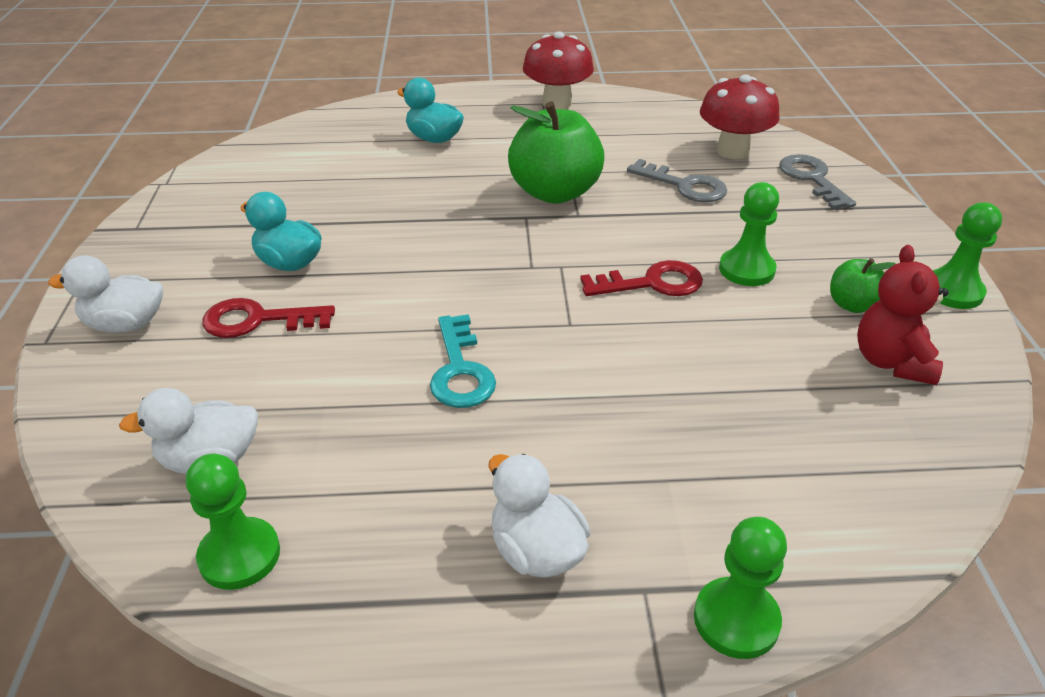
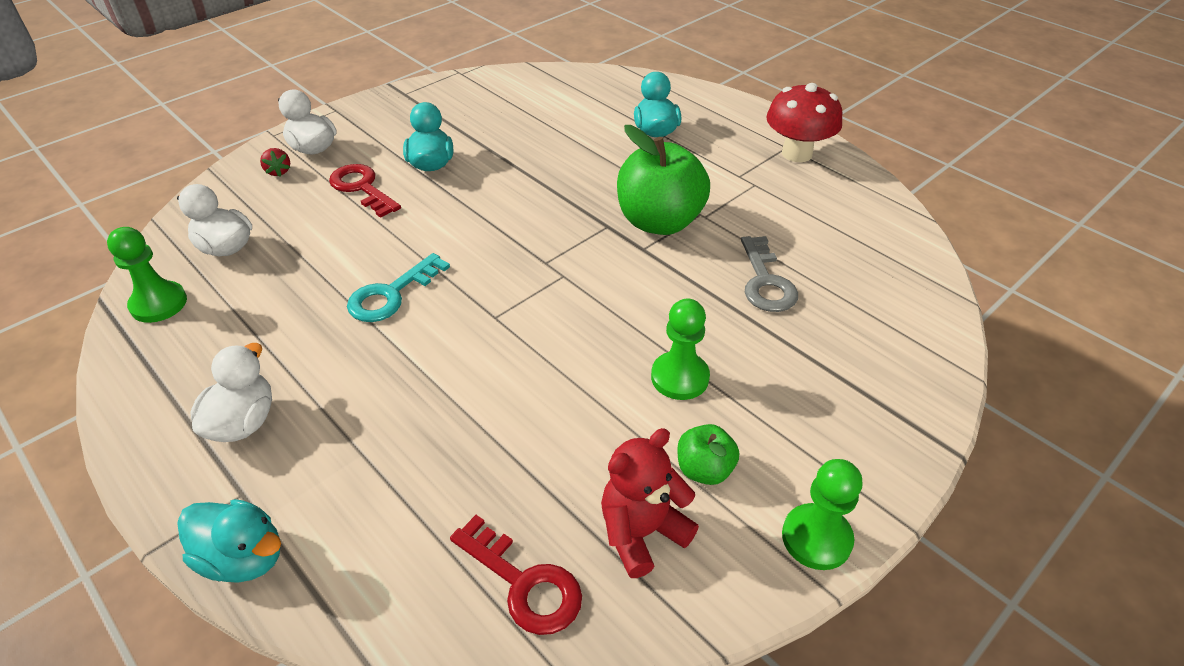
camera: 50 degrees right, 5 degrees up
red key [580,260,703,296] -> red key moved to [450,515,582,635]
green pawn [694,517,787,659] -> turquoise duck [177,499,281,583]
red mushroom [700,75,780,159] -> none
grey key [779,154,856,209] -> none
none -> red strawberry [260,148,290,177]

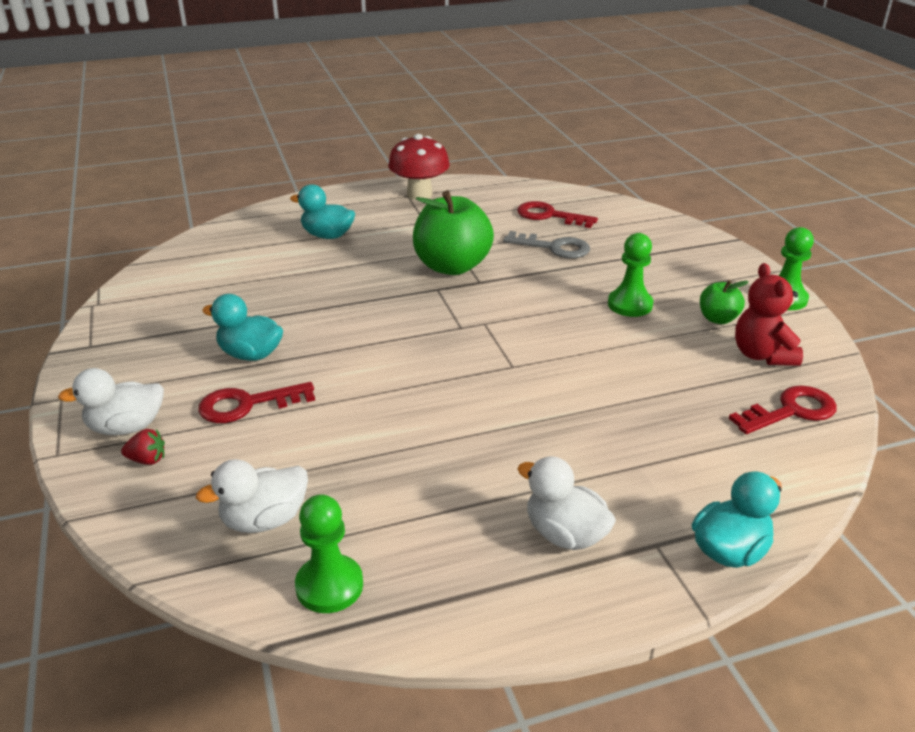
camera: 65 degrees left, 10 degrees down
turquoise key [347,253,450,322] -> none
none -> red key [517,201,598,228]

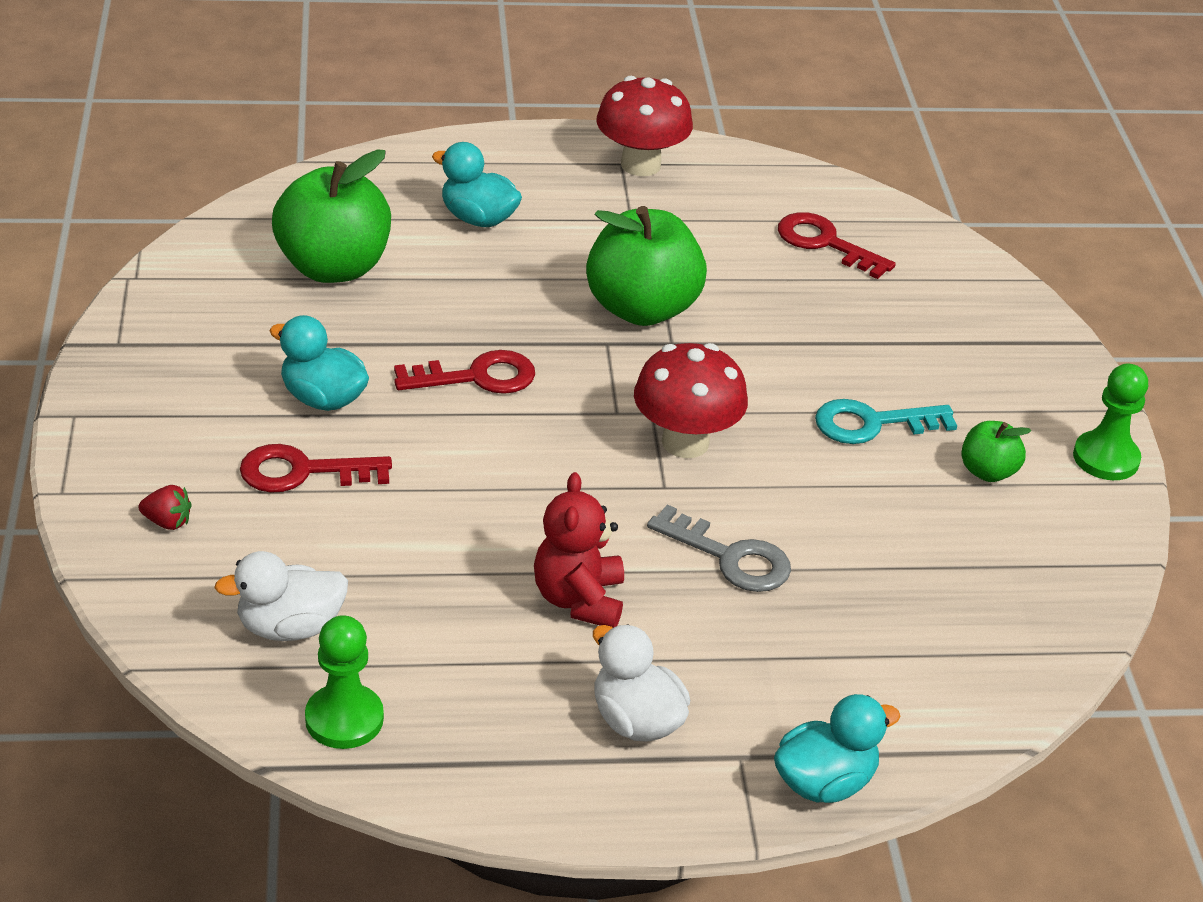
camera: 10 degrees right, 5 degrees up
white duck [58,368,164,435] -> none
grey key [503,231,590,259] -> grey key moved to [647,505,791,592]
green pawn [608,233,654,317] -> turquoise key [815,399,957,444]
red key [729,385,837,434] -> red key moved to [394,350,535,394]
red teddy bear [735,263,803,366] -> red teddy bear moved to [534,472,624,628]
none -> green apple [272,149,391,283]
none -> red mushroom [634,343,748,458]

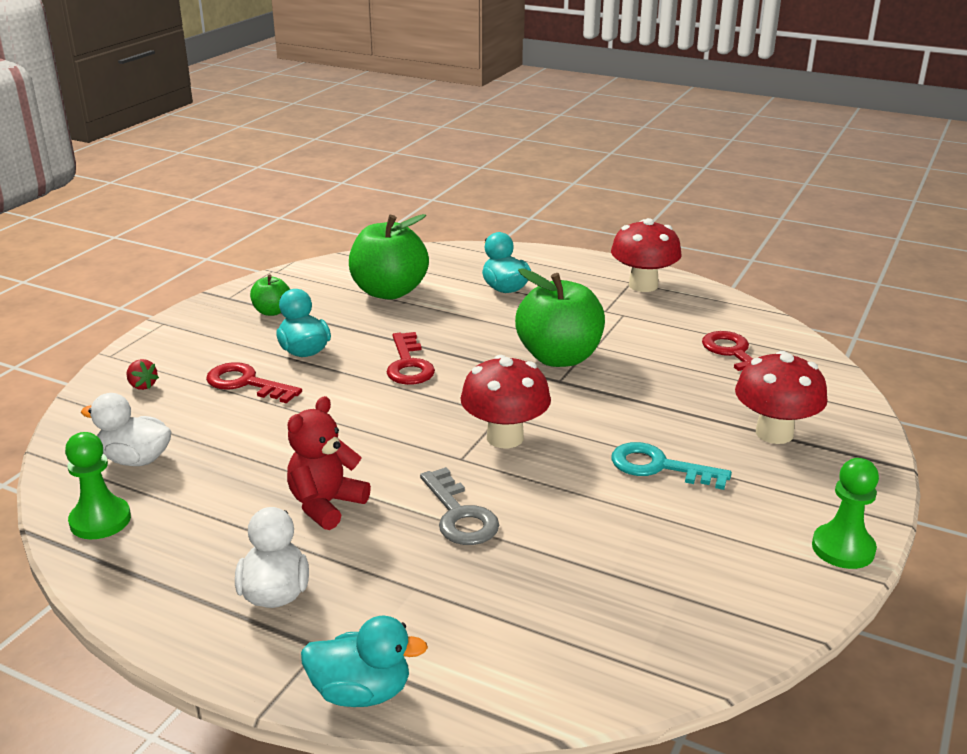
camera: 35 degrees right, 10 degrees down
red key [394,350,535,394] -> red key turned 60 degrees clockwise [386,332,435,385]
green apple [961,421,1031,482] -> green apple moved to [250,274,290,316]
none -> red mushroom [735,351,828,444]

